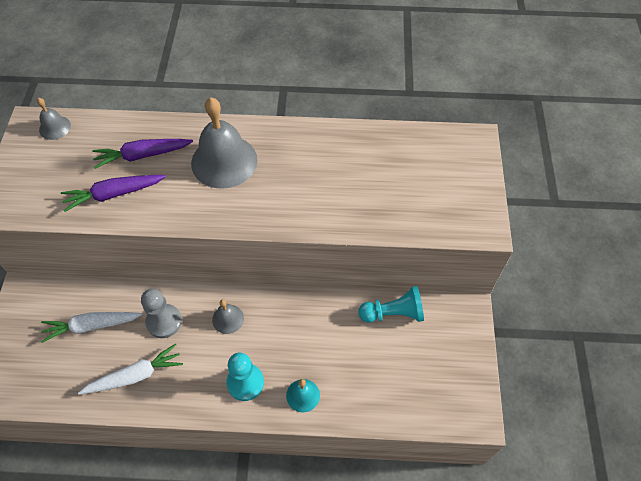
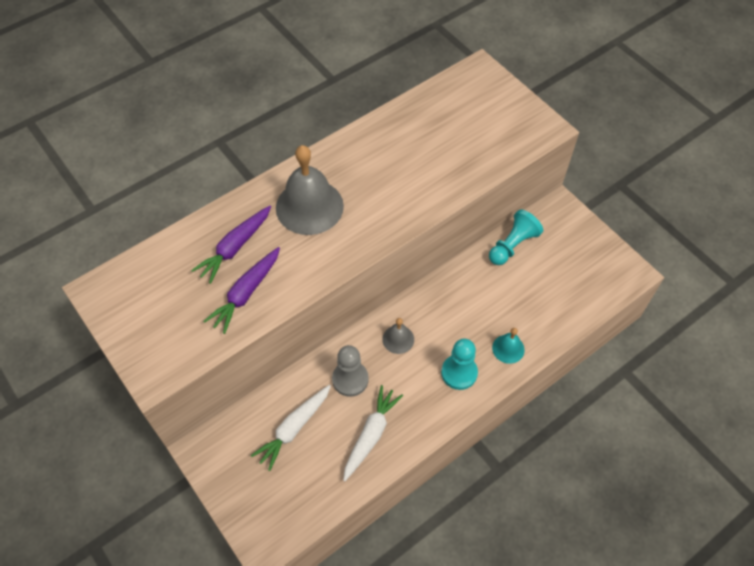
camera: 40 degrees left, 0 degrees up
grey bell [37,98,71,140] -> none

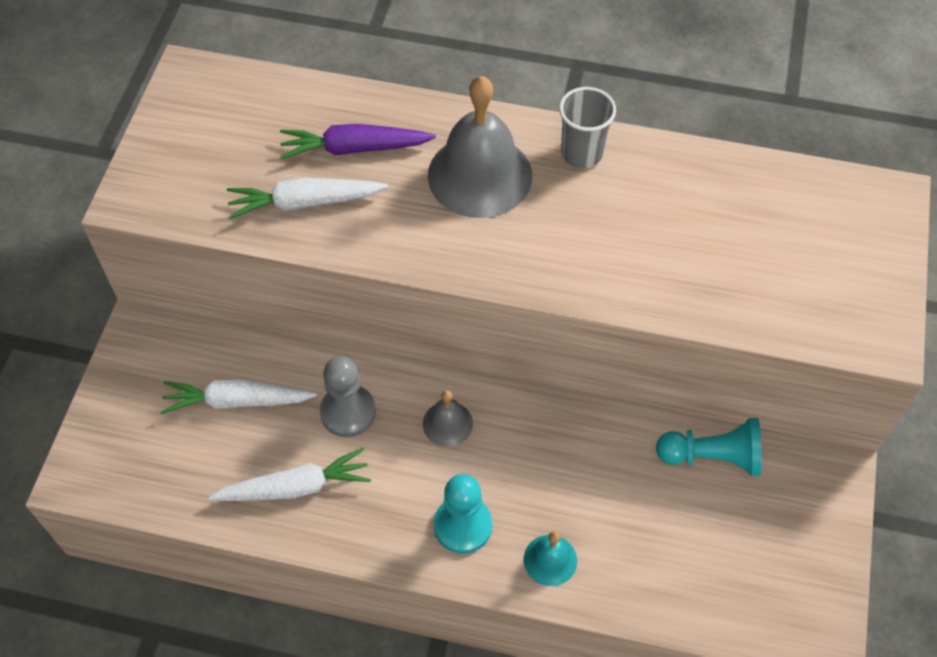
camera: 50 degrees right, 0 degrees up
purple carrot [204,247,280,334] -> white carrot [227,178,388,219]
none -> grey cup [559,87,616,168]

